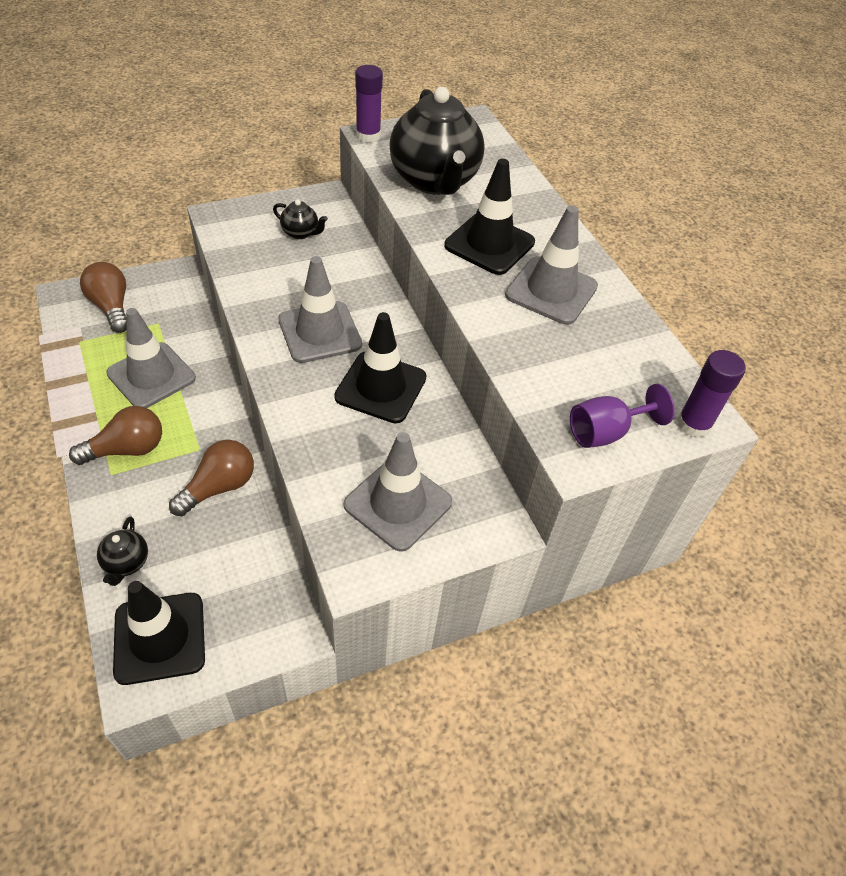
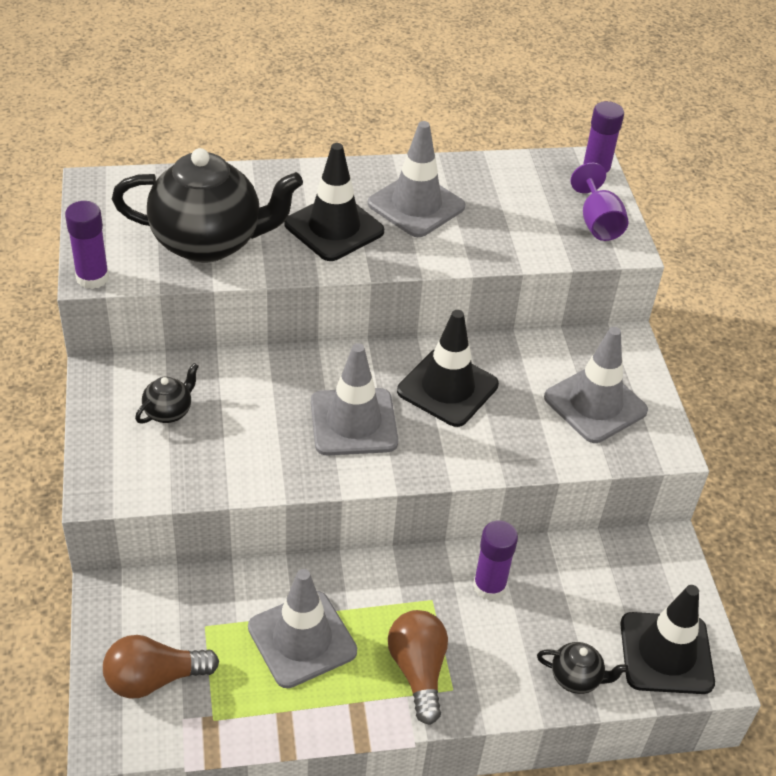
camera: 75 degrees left, 5 degrees down
brown light bulb [169,440,254,516] -> purple glue stick [473,520,518,601]

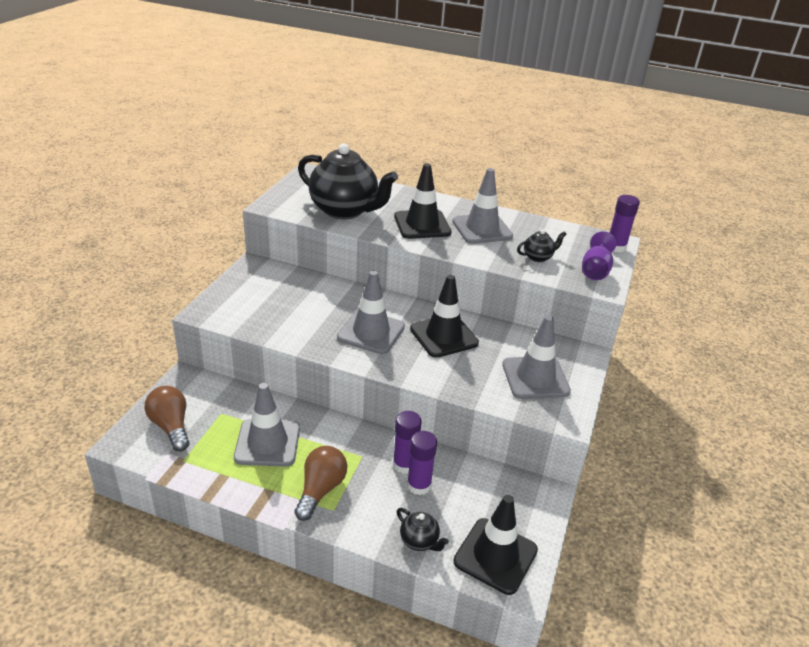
camera: 30 degrees right, 10 degrees down
purple glue stick [65,201,109,289] -> purple glue stick moved to [407,431,437,495]
brown light bulb [103,635,219,698] -> brown light bulb turned 45 degrees clockwise [145,386,190,451]
black teapot [135,363,199,424] -> black teapot moved to [517,229,566,262]

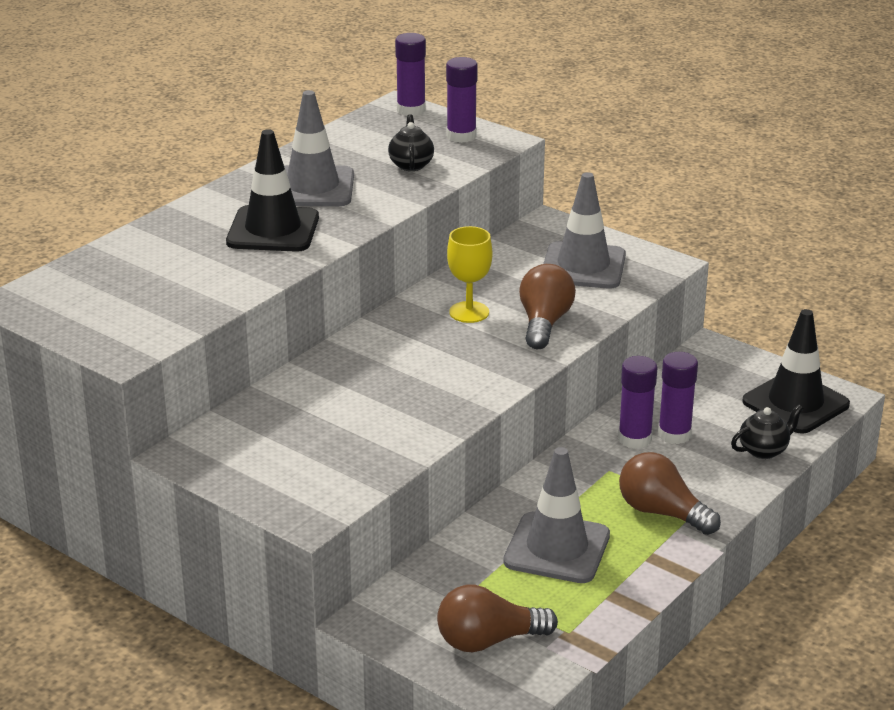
camera: 70 degrees left, 5 degrees down
black teapot [298,143,398,219] -> none
grey traffic cone [337,271,405,354] -> none
black traffic cone [410,275,479,358] -> yellow goblet [447,226,492,323]
purple goblet [582,231,616,280] -> purple glue stick [446,57,478,143]
none -> brown light bulb [519,264,576,349]

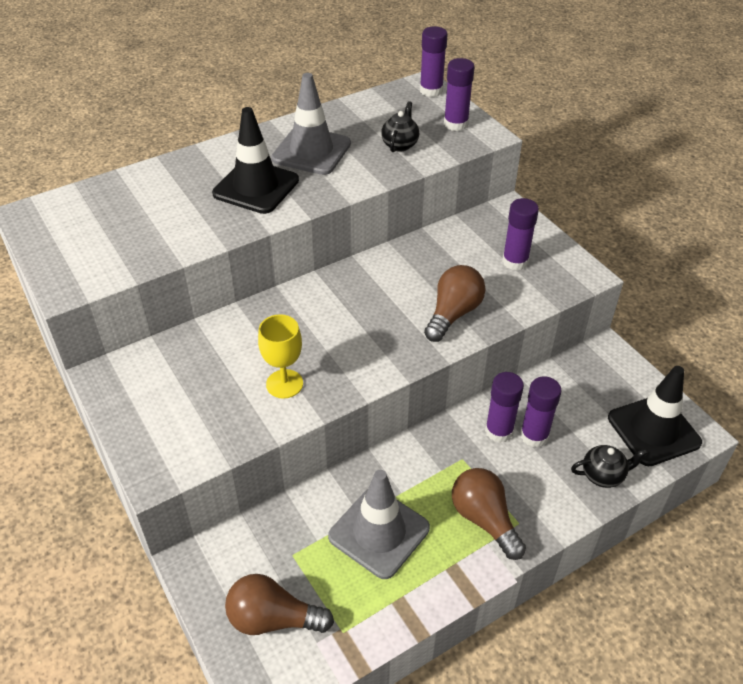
camera: 20 degrees right, 15 degrees up
yellow goblet [447,226,492,323] -> yellow goblet moved to [258,314,303,399]
grey traffic cone [543,172,626,289] -> purple glue stick [502,198,539,270]

